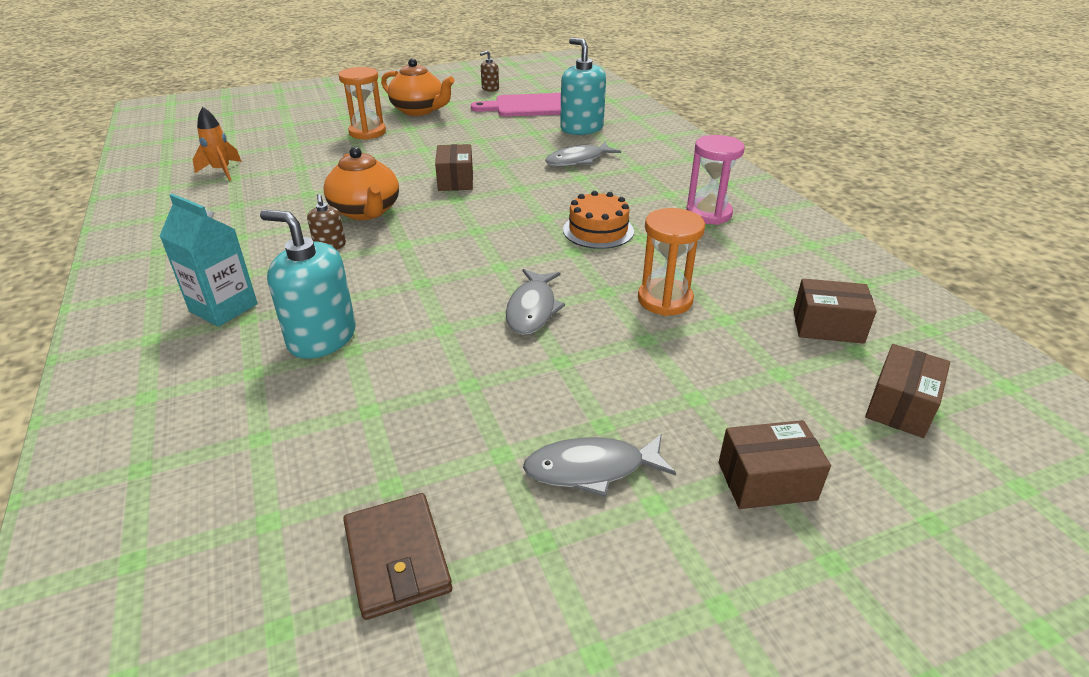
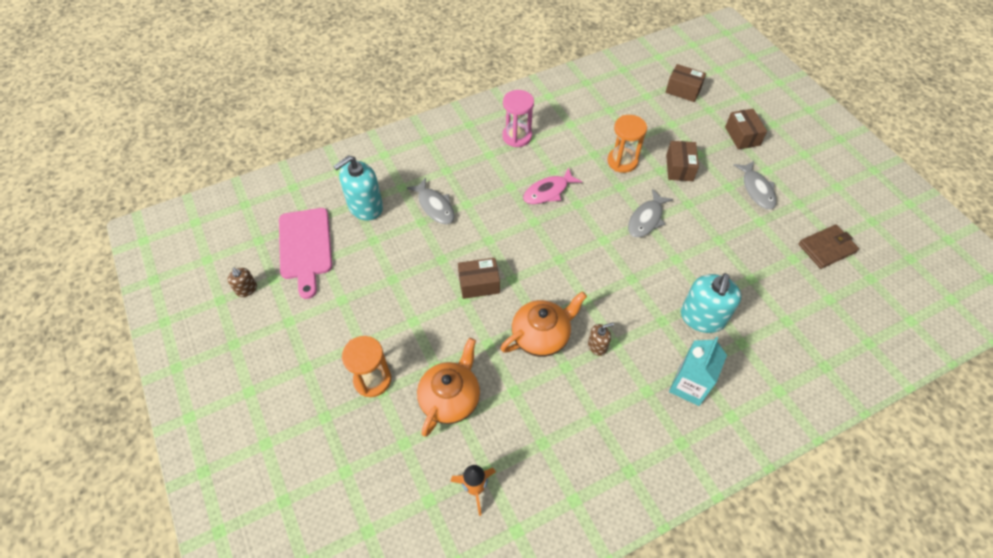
camera: 95 degrees left, 20 degrees up
orange teapot [381,58,455,116] -> orange teapot moved to [417,338,480,437]
grey fish [506,269,565,335] -> grey fish turned 120 degrees clockwise [628,189,673,238]
orange cake [563,191,634,249] -> pink fish [523,167,582,204]
brown box [793,279,877,344] -> brown box moved to [666,141,699,181]

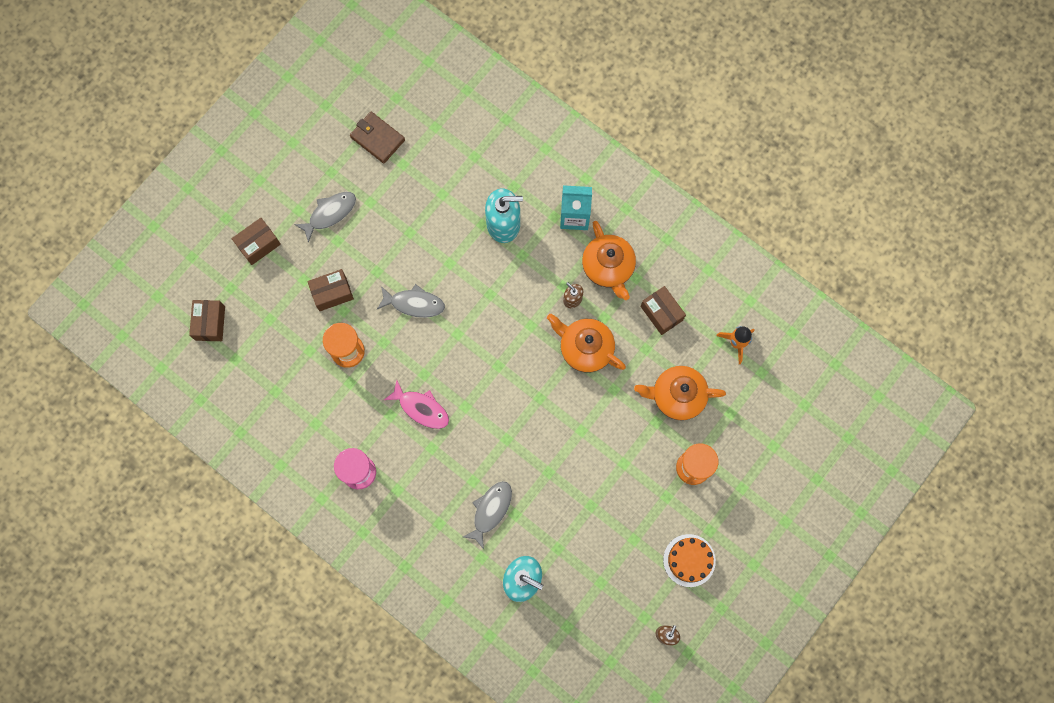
camera: 115 degrees left, 20 degrees up
pink cutting board [279,208,332,299] -> none
brown box [458,258,500,299] -> brown box moved to [641,286,686,335]
none -> orange teapot [582,221,636,300]
none -> orange cake [663,534,716,587]

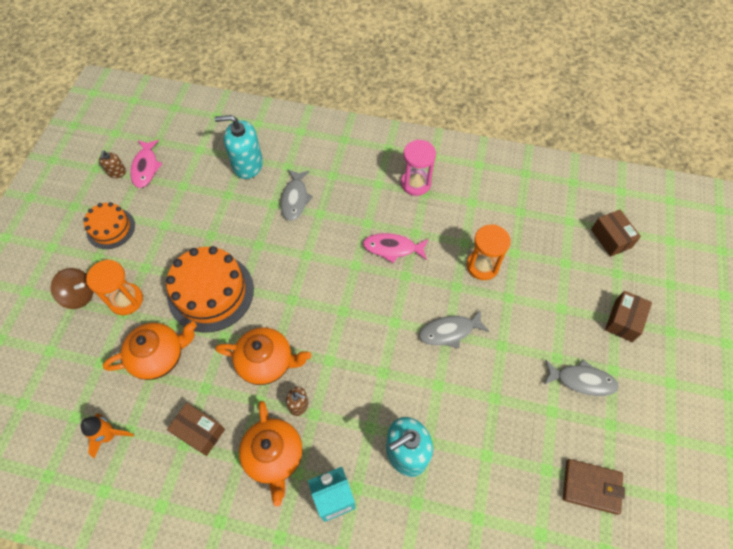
camera: 155 degrees right, 15 degrees down
grey fish [294,192,356,243] -> grey fish turned 105 degrees counterclockwise [544,359,619,396]
brown box [307,269,354,311] -> none
orange teapot [582,221,636,300] -> orange teapot turned 150 degrees counterclockwise [239,401,303,507]
none -> brown spinning top [51,268,93,309]
none -> pink fish [130,140,163,188]
none -> orange cake [166,246,254,333]

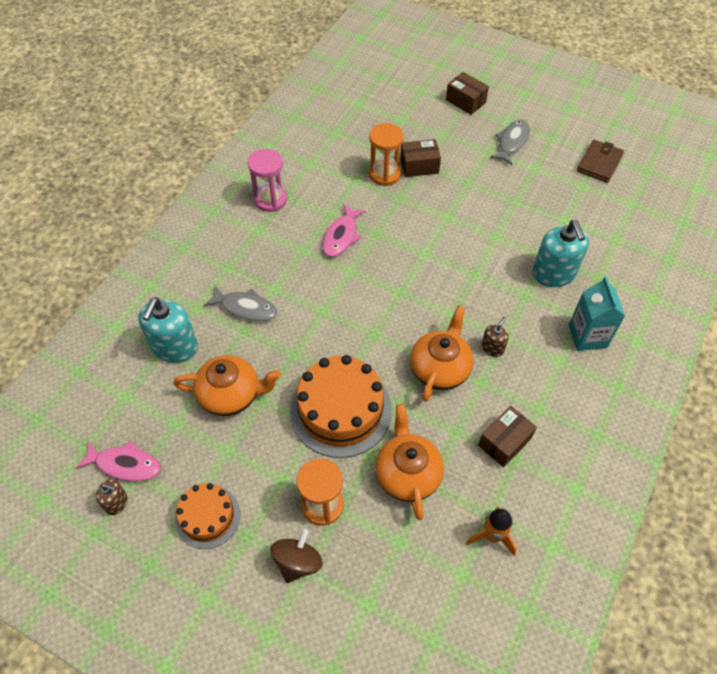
camera: 75 degrees left, 5 degrees down
orange teapot [239,401,303,507] -> orange teapot moved to [173,355,281,416]
grey fish [419,309,490,348] -> none
brown box [591,210,641,257] -> brown box moved to [400,139,441,177]

